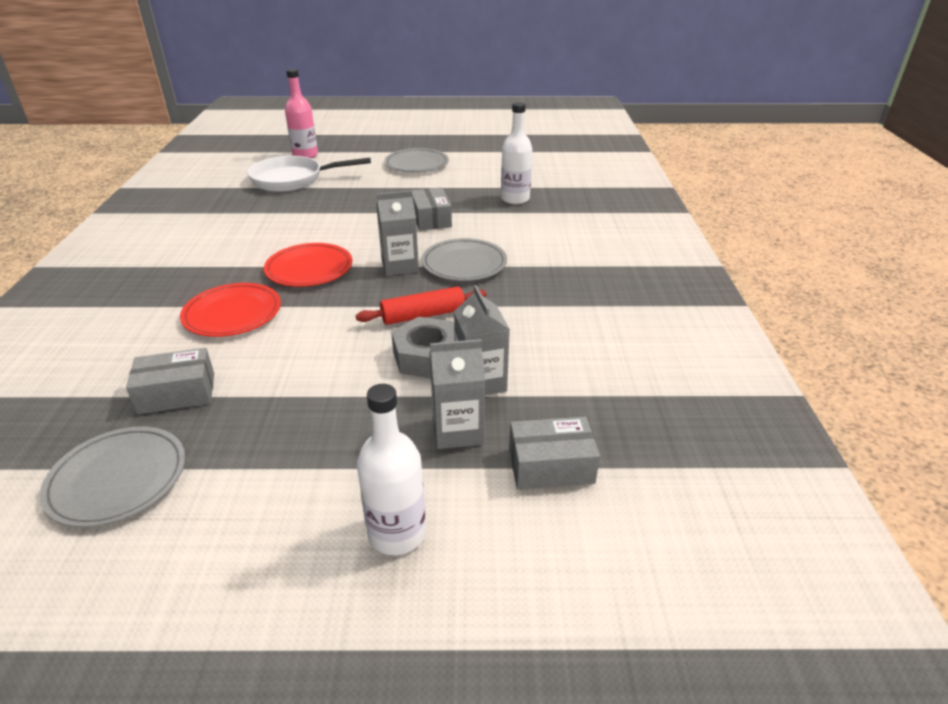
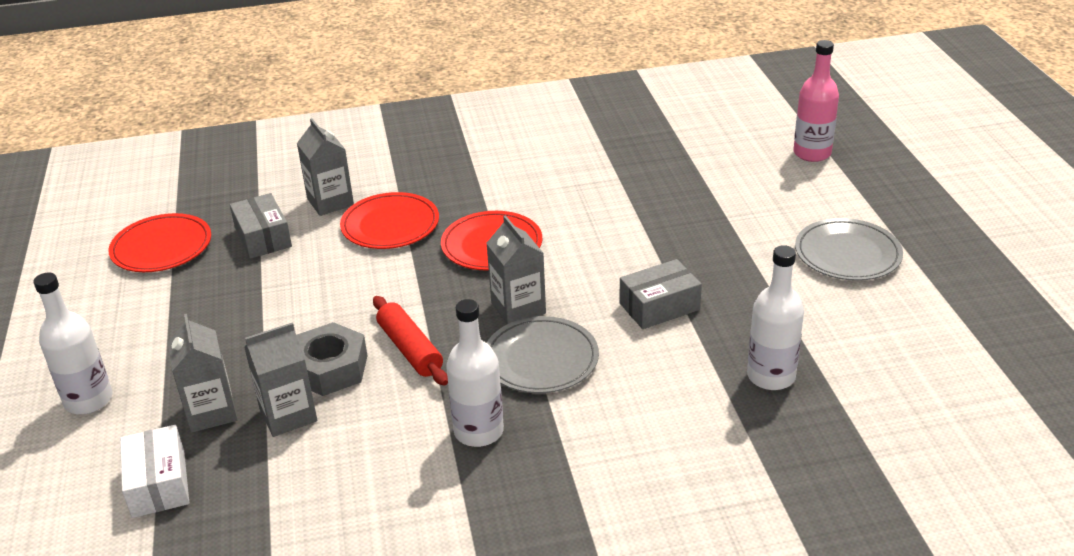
camera: 80 degrees right, 0 degrees up
grey plate [40,426,185,528] -> red plate [108,213,211,272]
white pan [247,156,371,192] -> none
grey box [509,417,600,490] -> white box [120,425,189,518]
none -> grey carton [297,118,354,216]
none -> white bottle [446,299,504,447]

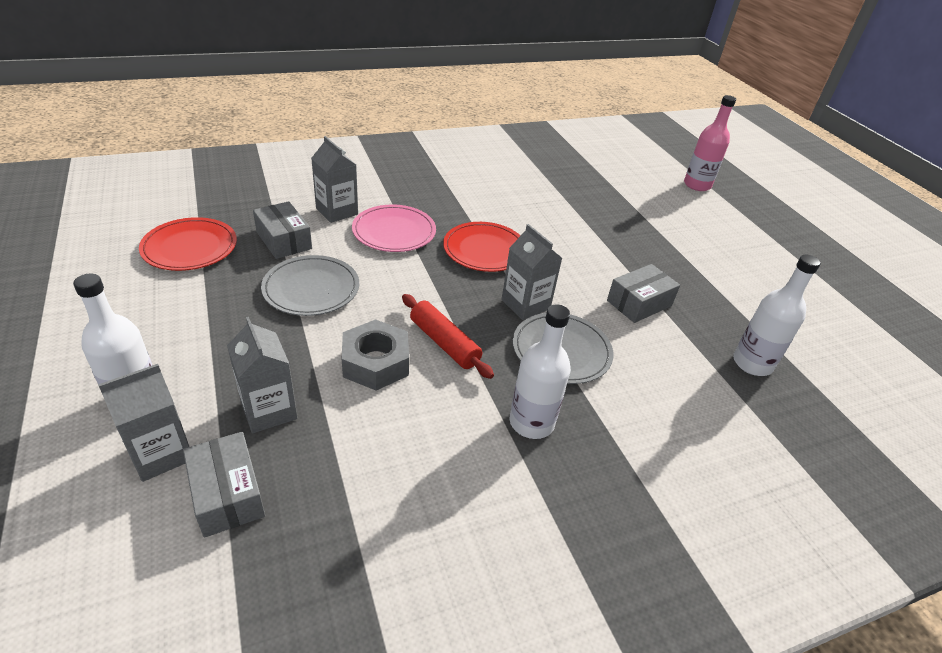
camera: 15 degrees left, 5 degrees up
white box [120,425,189,518] -> grey box [183,432,265,538]
grey carton [244,322,317,437] -> grey carton moved to [98,364,189,482]
red plate [340,192,439,249] -> pink plate [352,204,436,252]
grey plate [795,218,903,281] -> grey plate moved to [261,255,359,316]

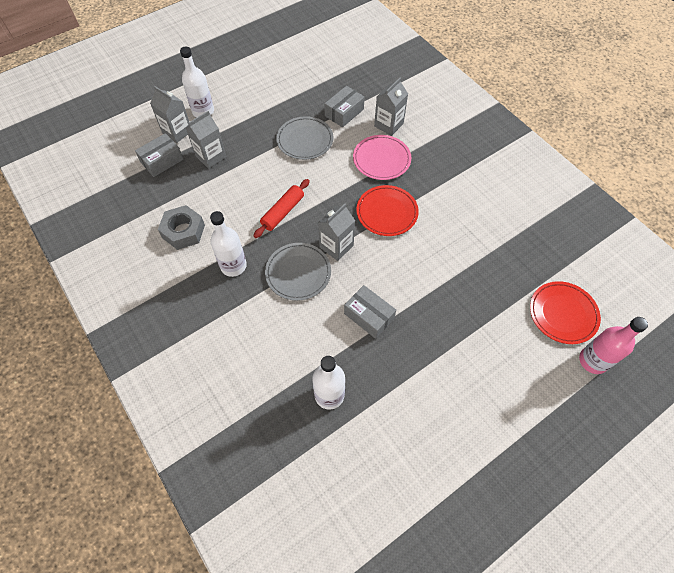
camera: 80 degrees right, 20 degrees up
red plate [139,217,237,271] -> red plate moved to [530,281,601,344]
grey nut [341,319,409,390] -> grey nut moved to [158,205,205,250]

